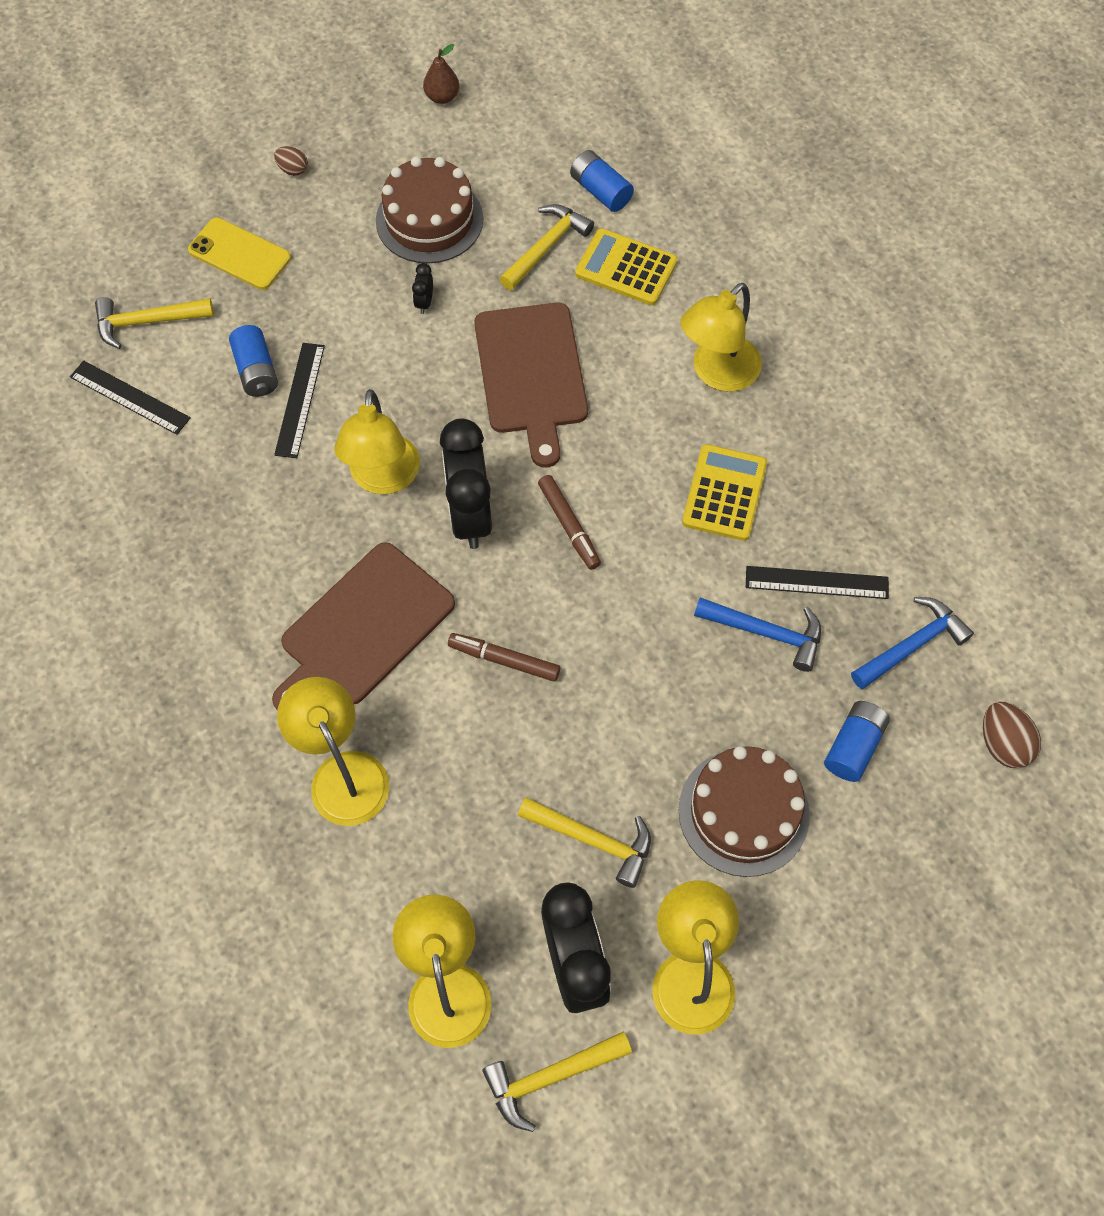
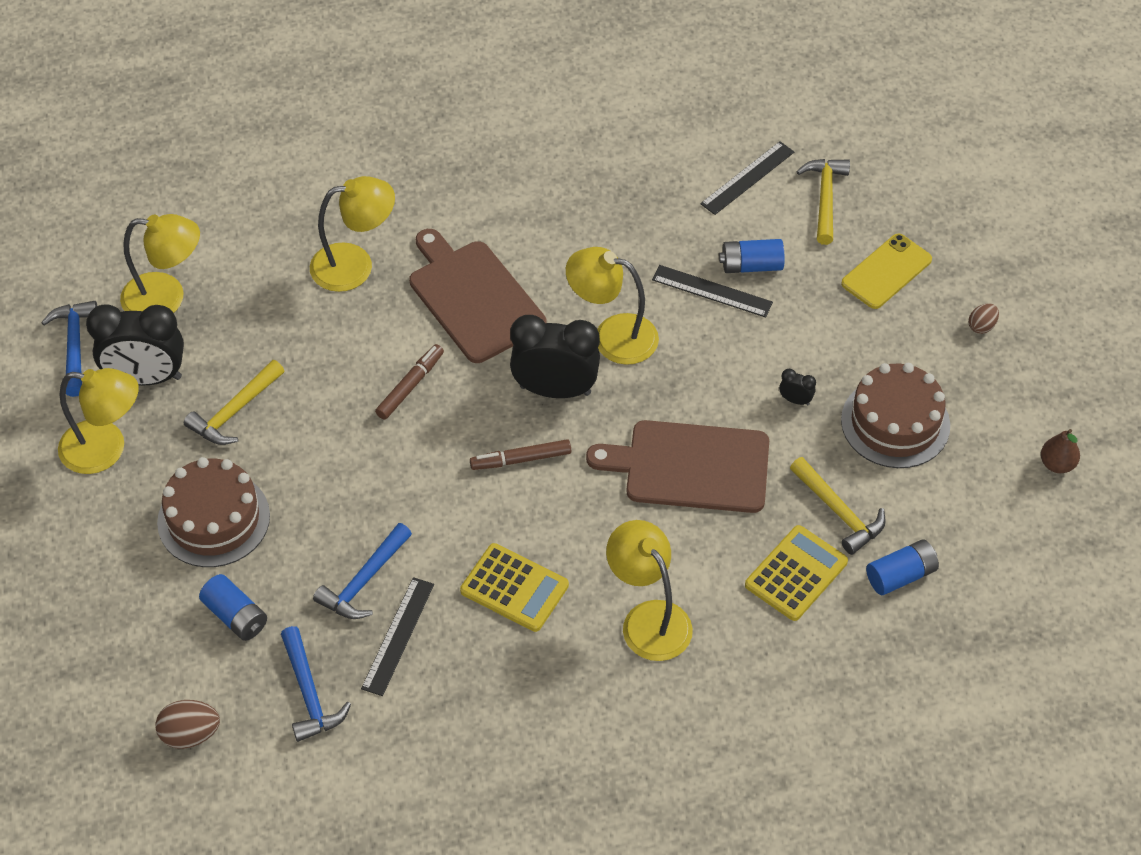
camera: 105 degrees right, 10 degrees down
yellow hammer [482,1032,632,1132] -> blue hammer [41,301,97,397]

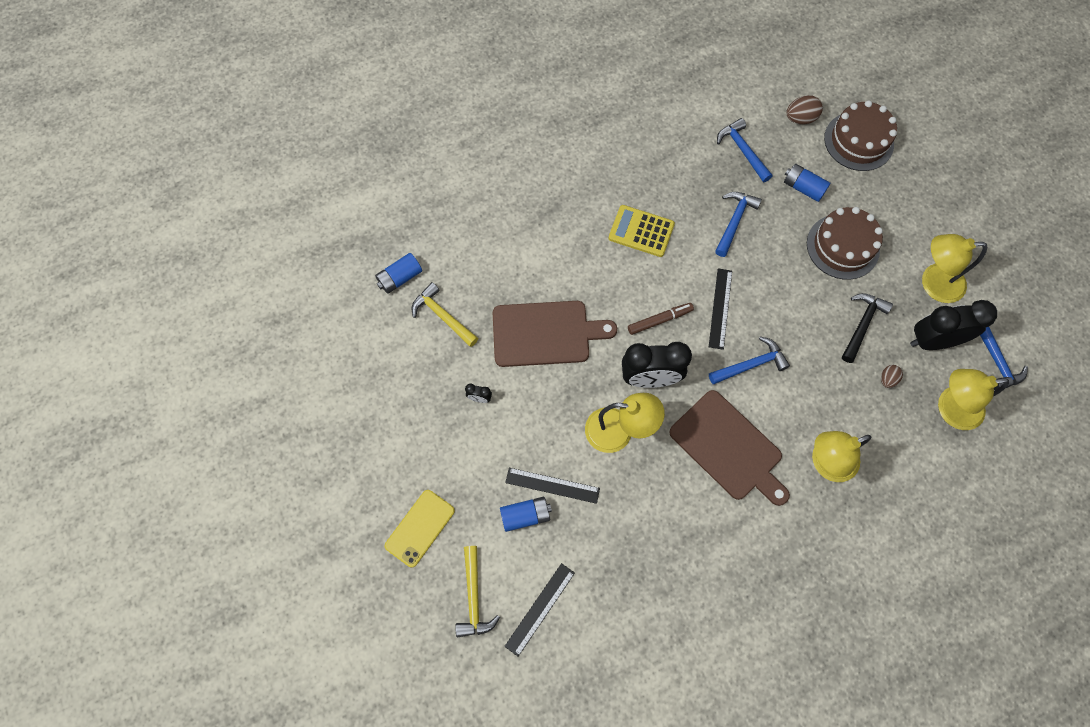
camera: 170 degrees right, 15 degrees up
yellow hammer [184,360,284,445] -> black hammer [842,293,893,363]
black ruler [361,577,434,696] -> black ruler moved to [709,269,732,350]
brown marker [375,344,444,420] -> blue hammer [709,336,790,384]
yellow lamp [606,520,693,661] -> none
yellow calculator [745,525,848,621] -> none
brown cake [841,363,950,468] -> brown cake moved to [824,100,897,171]
brown egg [968,303,999,334] -> brown egg moved to [881,365,903,388]
brown pear [1041,429,1080,473] -> none

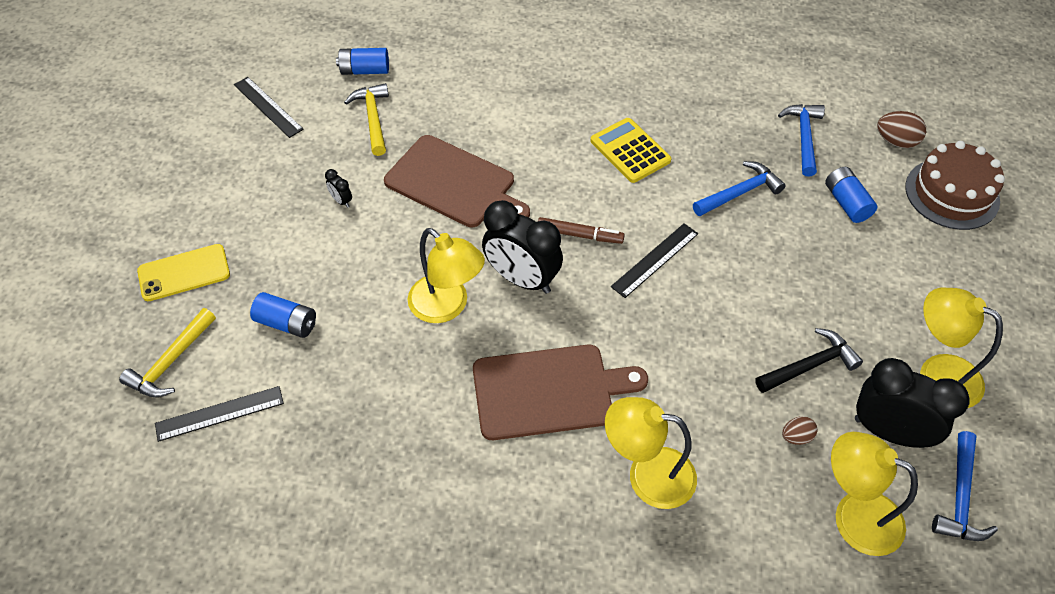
camera: 35 degrees right, 15 degrees down
black ruler [505,468,600,504] -> black ruler moved to [234,77,304,138]
brown cutting board [669,390,790,506] -> brown cutting board turned 90 degrees counterclockwise [473,345,648,440]
blue hammer [709,336,790,384] -> none
brown cake [807,207,883,280] -> none

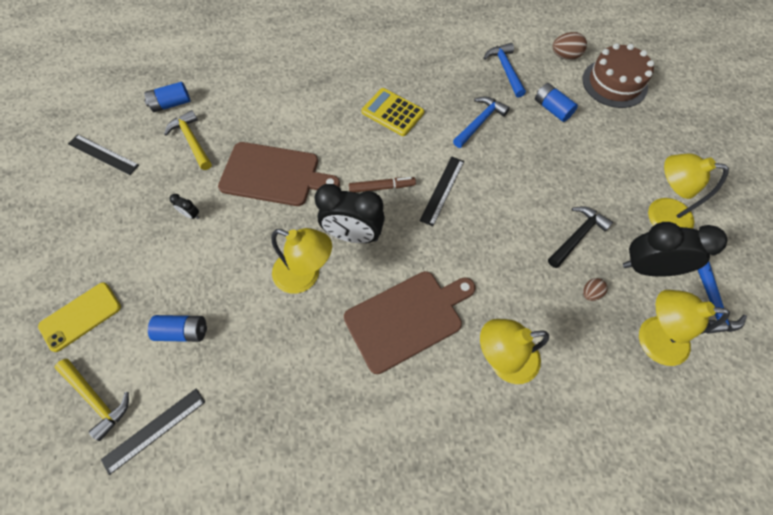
camera: 20 degrees left, 10 degrees up
yellow hammer [119,308,216,397] -> yellow hammer turned 60 degrees counterclockwise [54,359,129,441]

